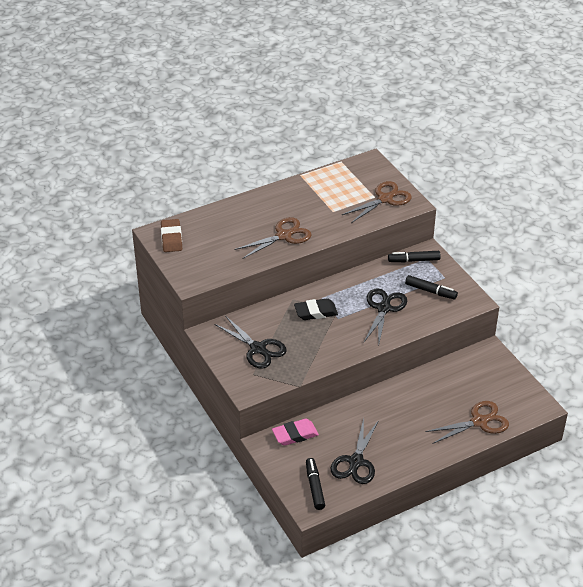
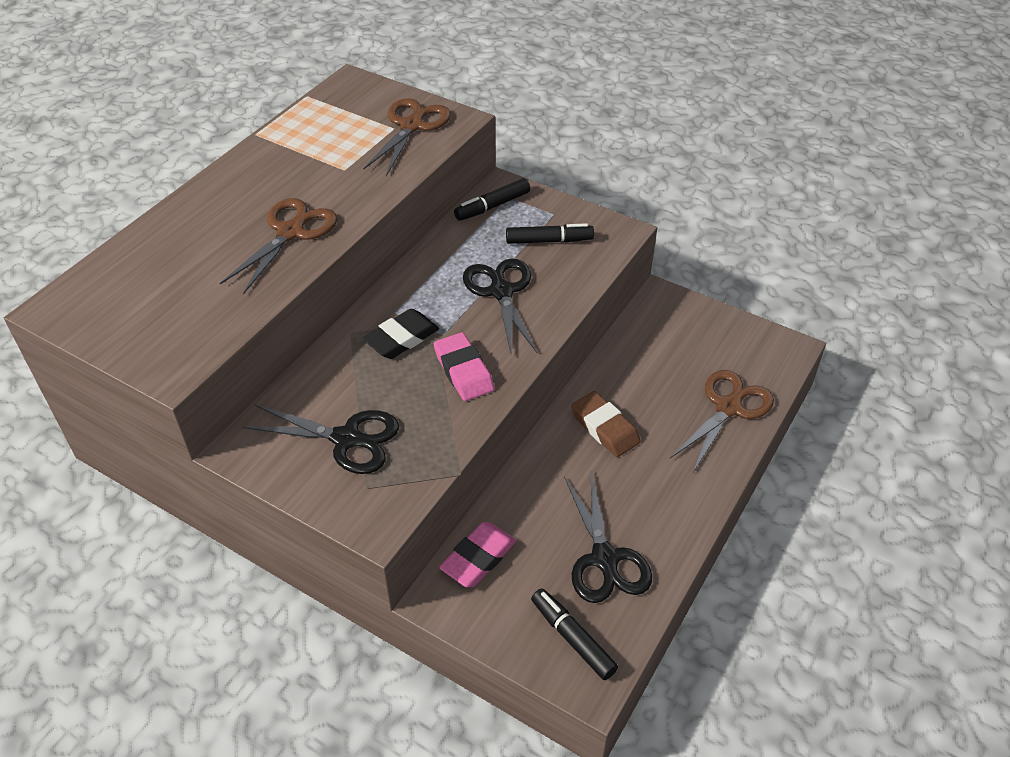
camera: 30 degrees left, 5 degrees up
brown eraser [161,219,182,252] -> brown eraser moved to [571,391,641,457]
none -> pink eraser [434,332,494,401]

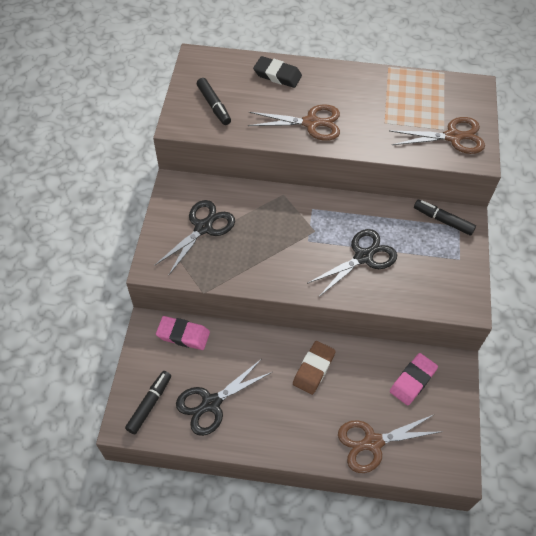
camera: 65 degrees right, 10 degrees up
black scissors [243,404,399,474] -> black scissors turned 135 degrees counterclockwise [154,200,235,276]
black eraser [362,309,439,359] -> black eraser moved to [253,56,302,88]
pink eraser [434,332,494,401] -> pink eraser moved to [390,353,438,406]
black marker [506,223,594,244] -> black marker moved to [197,78,231,125]
brown scissors [670,370,774,472] -> brown scissors turned 150 degrees clockwise [338,414,443,473]

